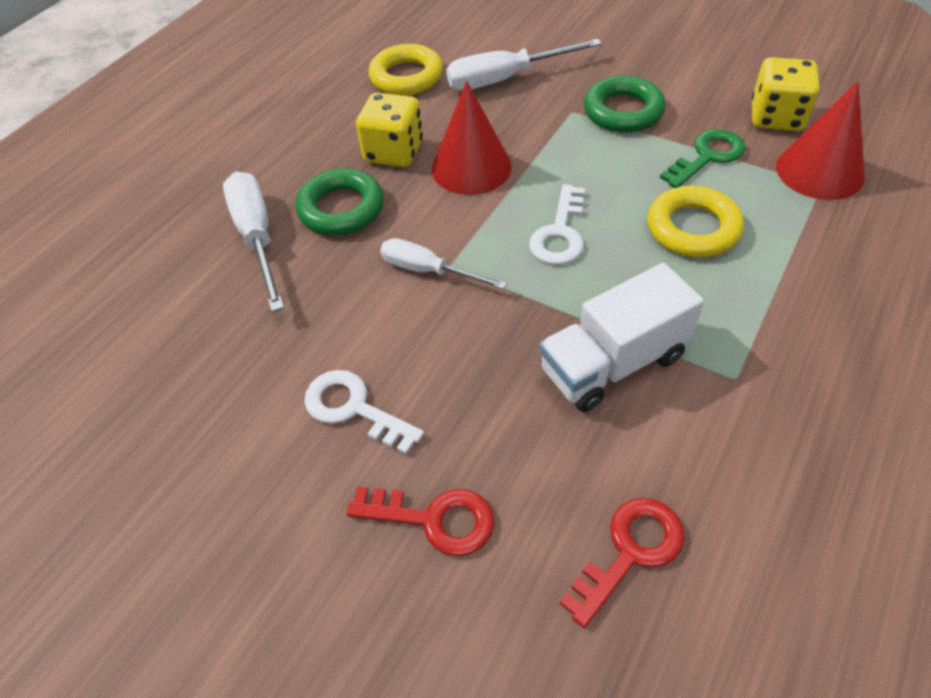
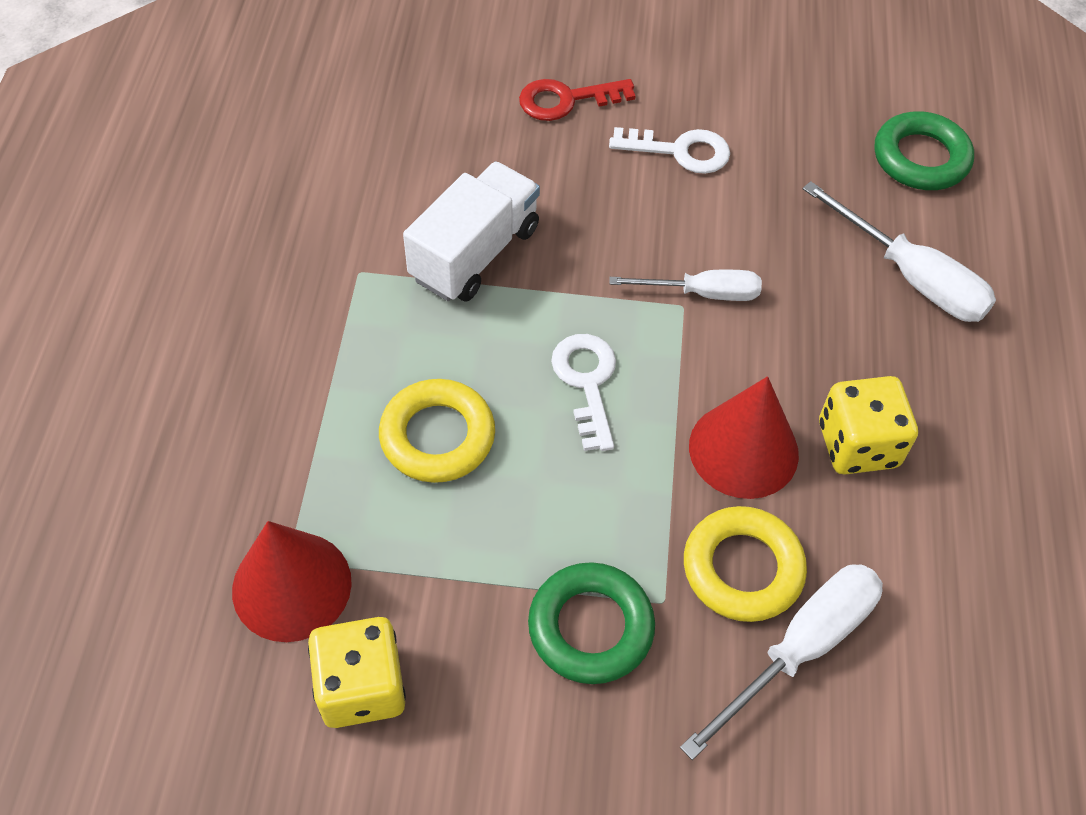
camera: 150 degrees right, 5 degrees up
green ring [296,168,384,235] -> green ring moved to [875,112,974,190]
yellow ring [369,44,443,95] -> yellow ring moved to [684,506,807,622]
red key [559,498,685,628] -> none
green key [660,129,746,188] -> none

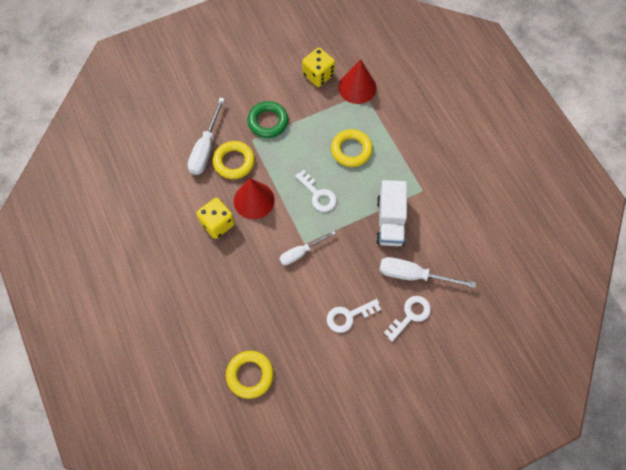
camera: 150 degrees right, 10 degrees up
red key [519,79,636,121] -> white key [384,296,431,341]
white screwdriver [802,181,996,322] -> white screwdriver moved to [379,257,476,288]
green ring [875,112,974,190] -> yellow ring [226,351,274,399]

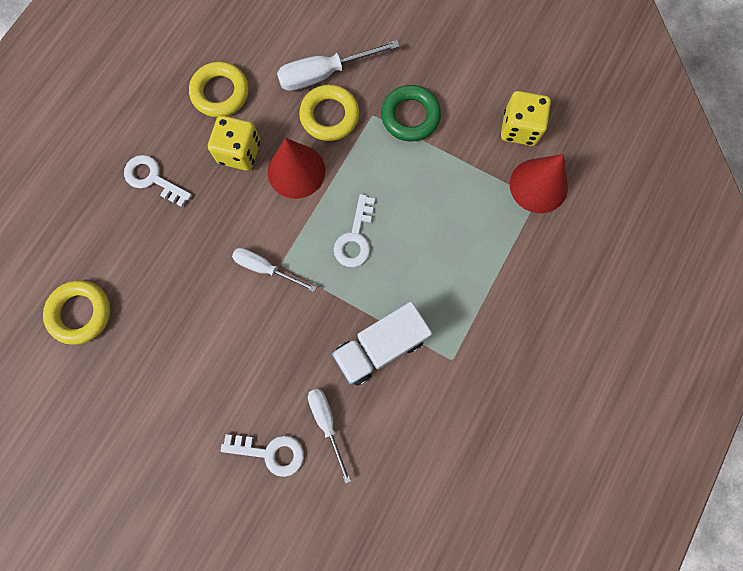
camera: 55 degrees right, 10 degrees up
white key [327,299,381,333] -> white key moved to [124,155,192,207]
yellow ring [331,129,373,167] -> yellow ring moved to [189,62,249,117]
white screwdriver [379,257,476,288] -> white screwdriver [308,388,351,483], size x0.66

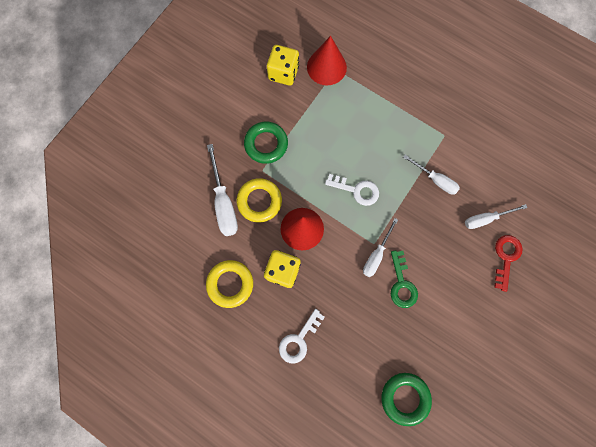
camera: 85 degrees left, 0 degrees up
yellow ring [43,280,111,345] -> green ring [381,373,432,426]
white key [221,434,304,477] -> red key [494,235,523,292]
white truck [332,302,432,386] -> white screwdriver [403,155,460,194]
none -> green key [391,250,418,308]

